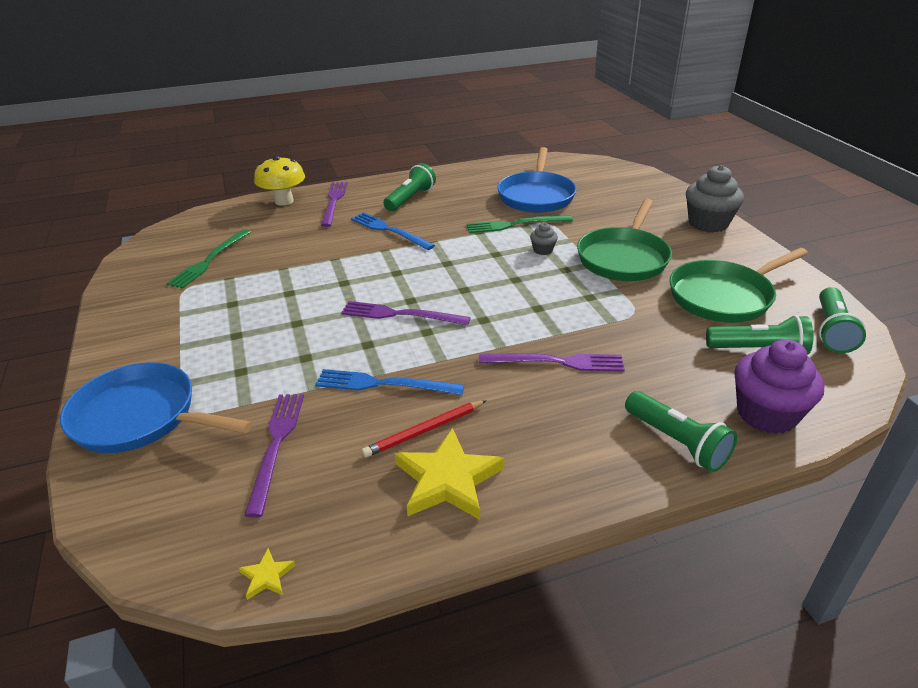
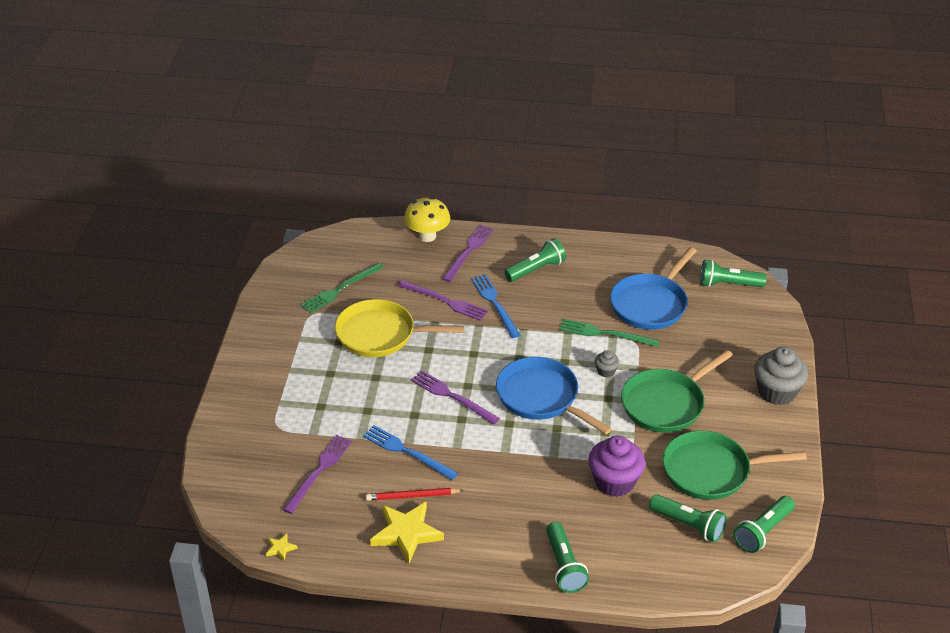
camera: 25 degrees right, 5 degrees up
blue pan [60,362,252,453] -> blue pan moved to [496,357,612,434]
purple fork [479,353,625,371] -> purple fork moved to [398,280,488,321]
purple cupcake [734,339,824,434] -> purple cupcake moved to [588,435,645,497]
none -> yellow pan [335,299,465,357]
none -> green flashlight [700,260,766,287]

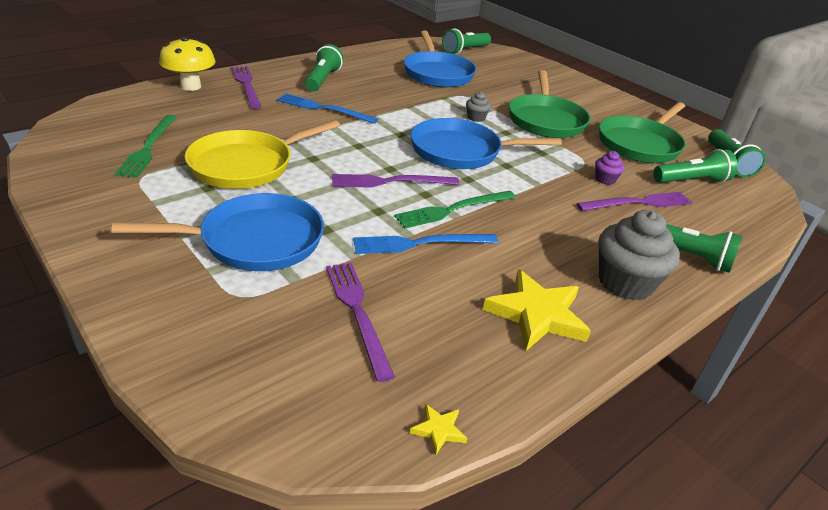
camera: 50 degrees left, 5 degrees down
red pencil [366,488,464,501] -> none
purple fork [398,280,488,321] -> purple fork moved to [576,192,693,211]
green fork [559,318,660,347] -> green fork moved to [394,191,516,229]
purple cupcake [588,435,645,497] -> purple cupcake [595,151,624,185], size x0.47
grey cupcake [754,347,808,405] -> grey cupcake moved to [598,210,680,301]
none -> blue pan [111,193,324,271]

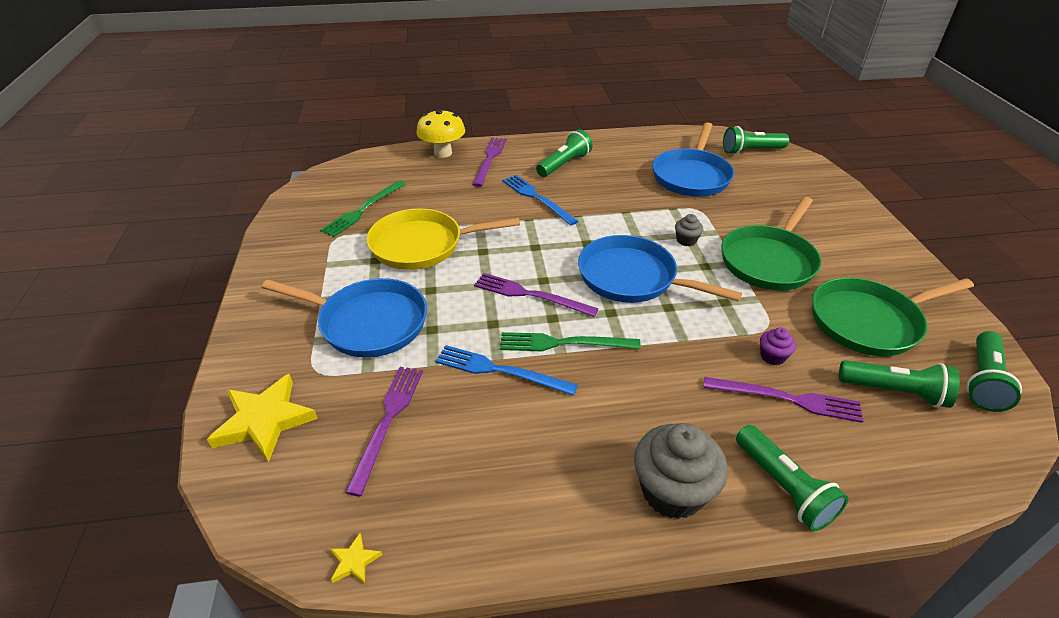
camera: 35 degrees right, 5 degrees up
yellow star [483,269,591,351] -> yellow star moved to [207,374,318,463]

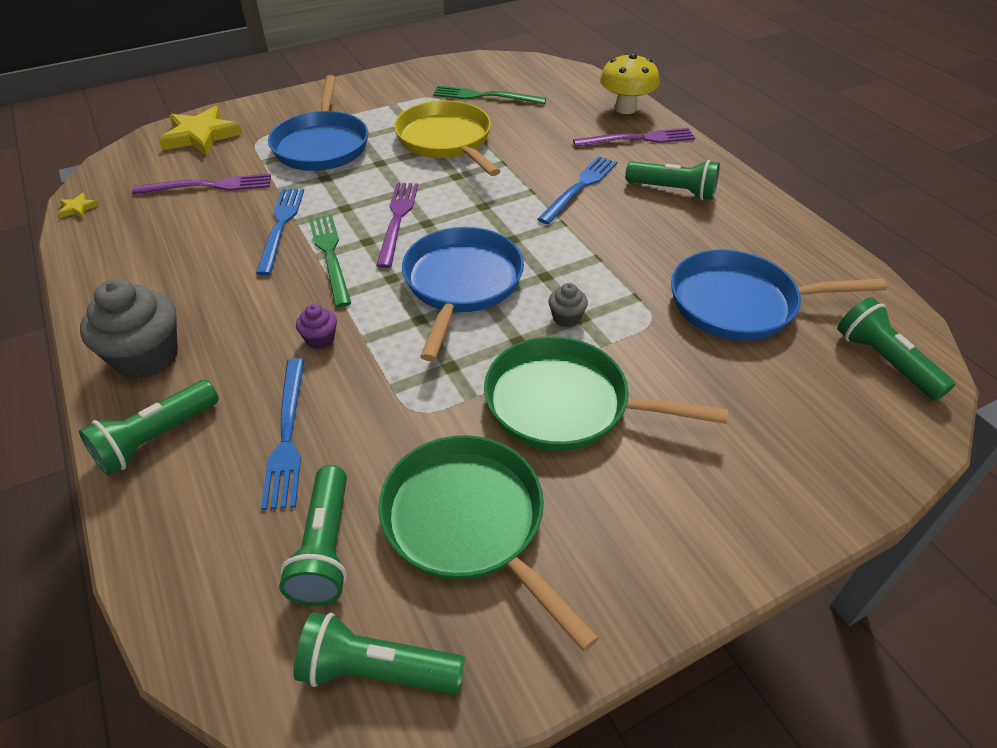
camera: 70 degrees right, 5 degrees up
purple fork [704,377,863,423] -> blue fork [261,358,305,510]
purple cupcake [760,327,796,365] -> purple cupcake moved to [296,304,337,349]

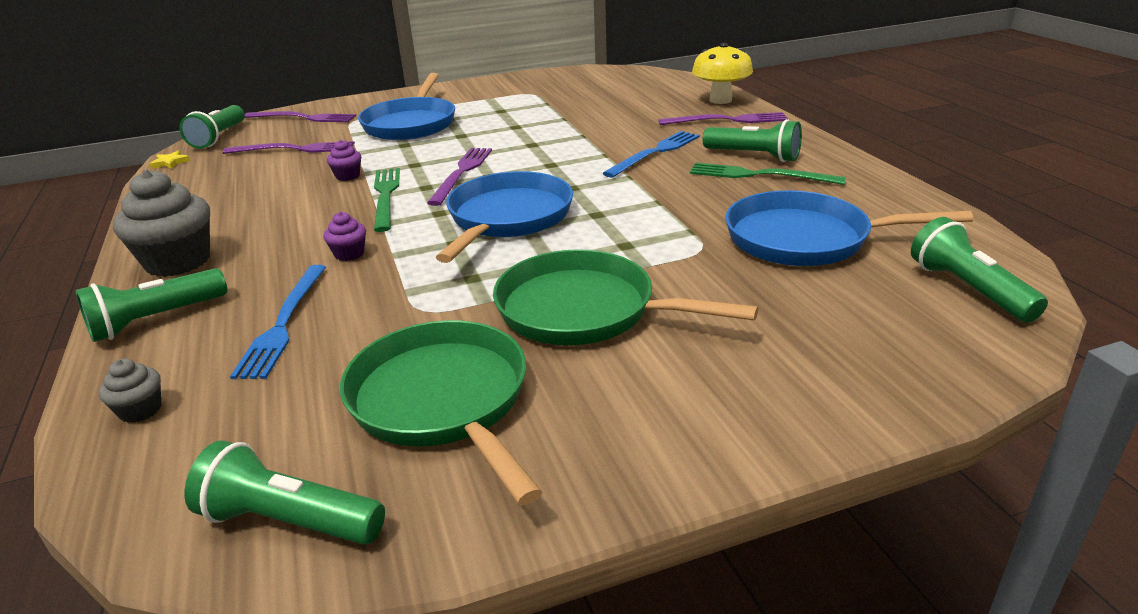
camera: 10 degrees right, 15 degrees down
yellow star [159,106,242,156] -> purple fork [244,111,356,122]
blue fork [256,189,304,276] -> purple cupcake [327,140,361,181]
green flashlight [279,465,347,606] -> green flashlight moved to [179,105,245,149]
yellow pan [394,100,500,176] -> none
green fork [433,86,546,104] -> green fork moved to [690,163,846,185]
grey cupcake [548,283,588,327] -> grey cupcake moved to [99,358,161,423]

